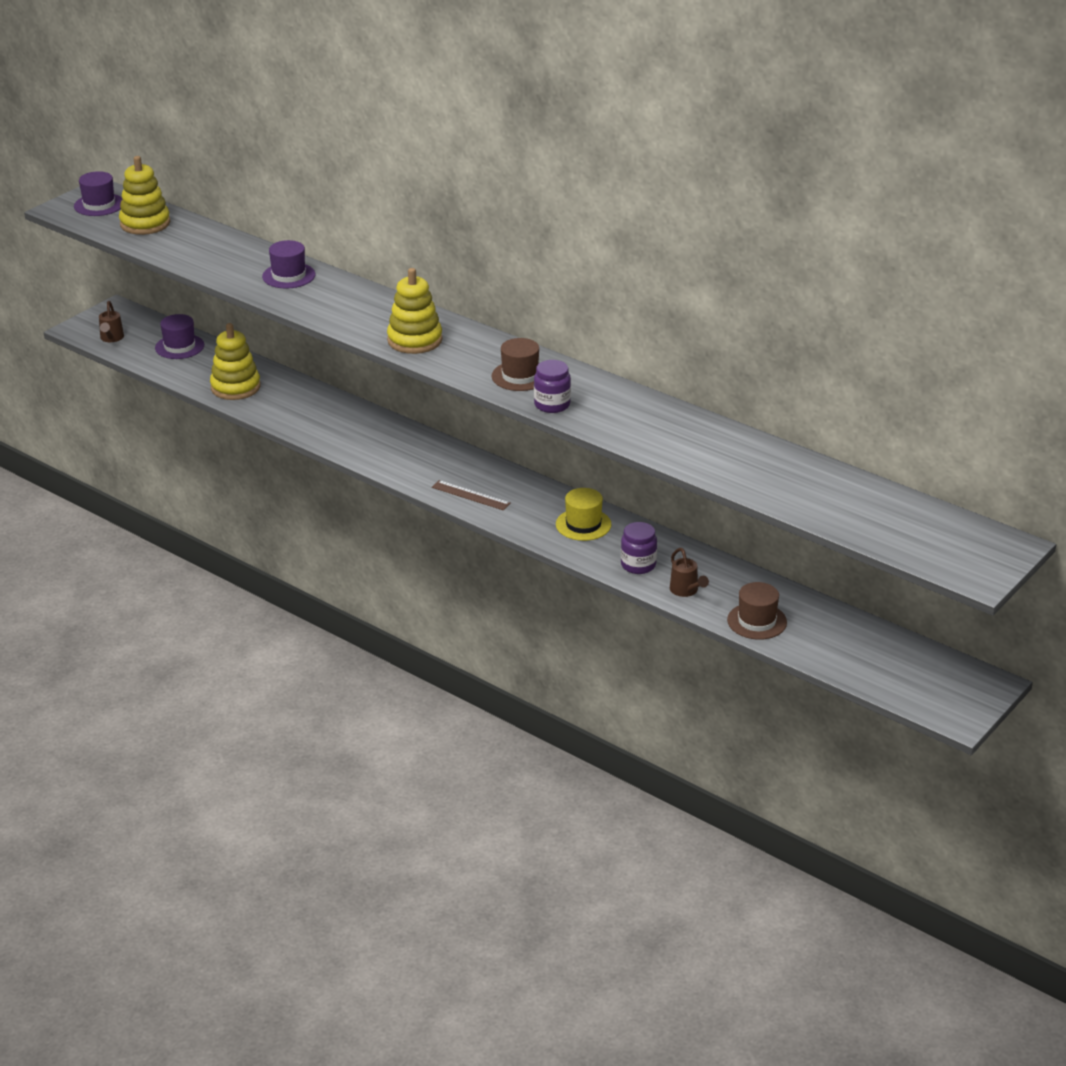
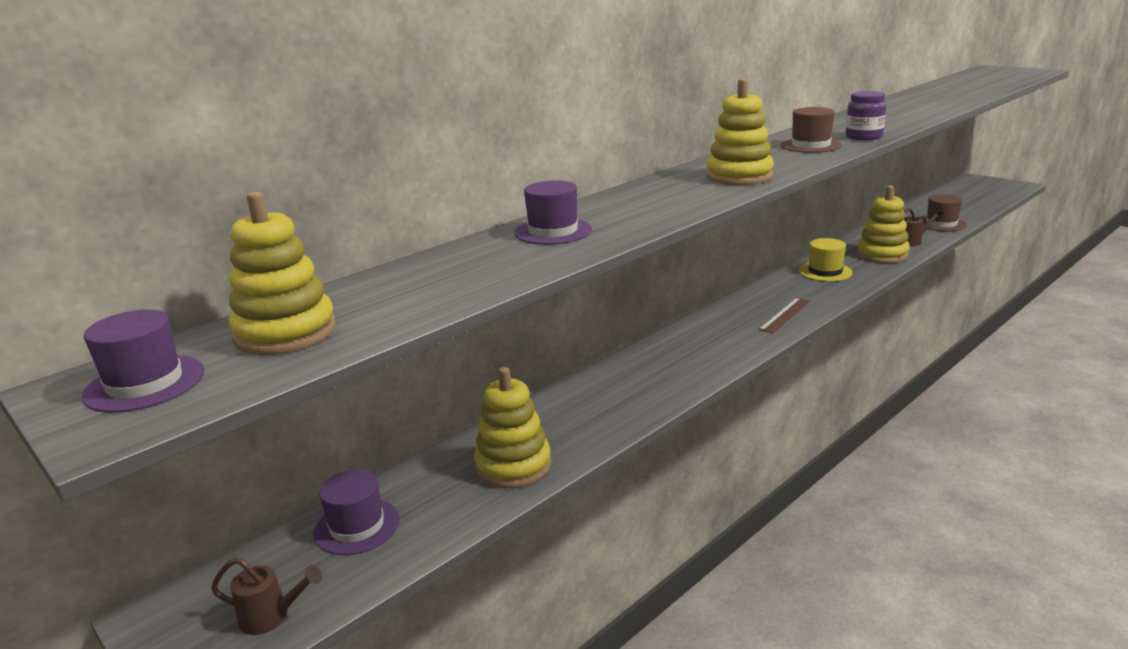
camera: 80 degrees left, 10 degrees down
purple jar [621,522,657,574] -> yellow stacking toy [857,185,910,263]

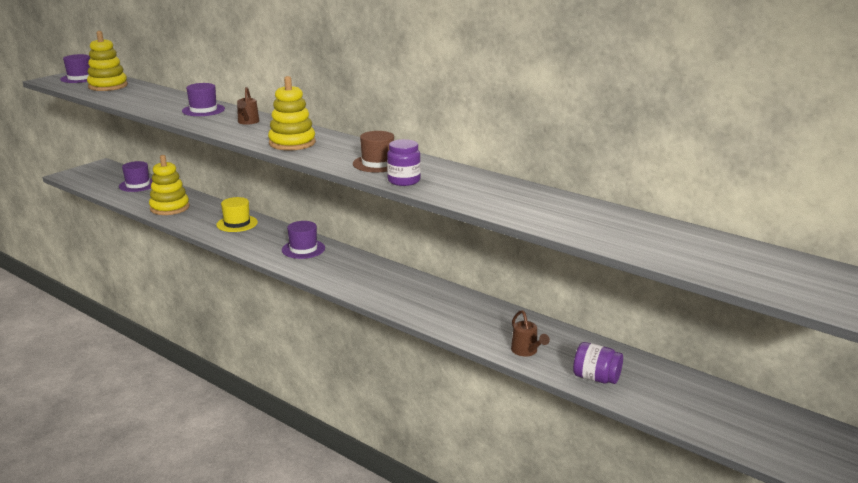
camera: 80 degrees right, 0 degrees up
brown watering can [211,558,323,635] -> brown watering can moved to [237,87,259,125]
brown ruler [759,298,810,333] -> none
yellow hat [799,238,853,282] -> yellow hat moved to [216,197,258,232]
yellow stacking toy [857,185,910,263] -> none
brown hat [920,194,967,231] -> purple jar [573,342,623,384]
none -> purple hat [282,221,325,259]

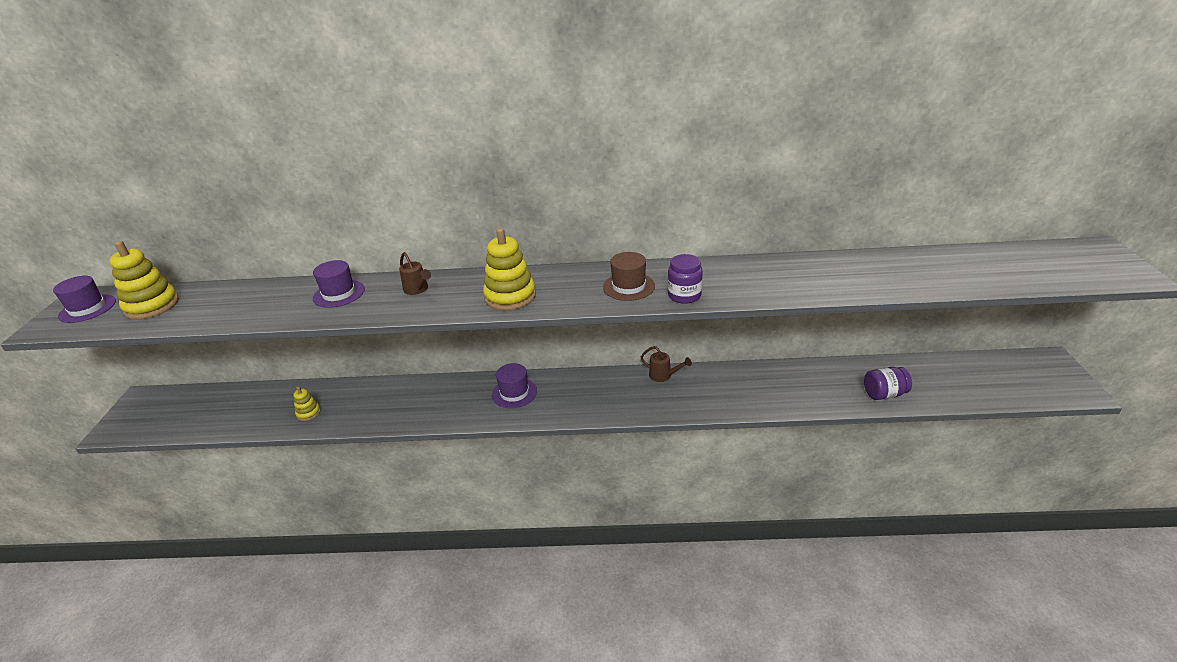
camera: 35 degrees left, 10 degrees up
purple hat [119,161,153,192] -> none
yellow stacking toy [149,155,190,215] -> yellow stacking toy [293,386,321,421], size x0.52
yellow hat [216,197,258,232] -> none
brown watering can [511,310,550,356] -> brown watering can moved to [641,346,692,382]

